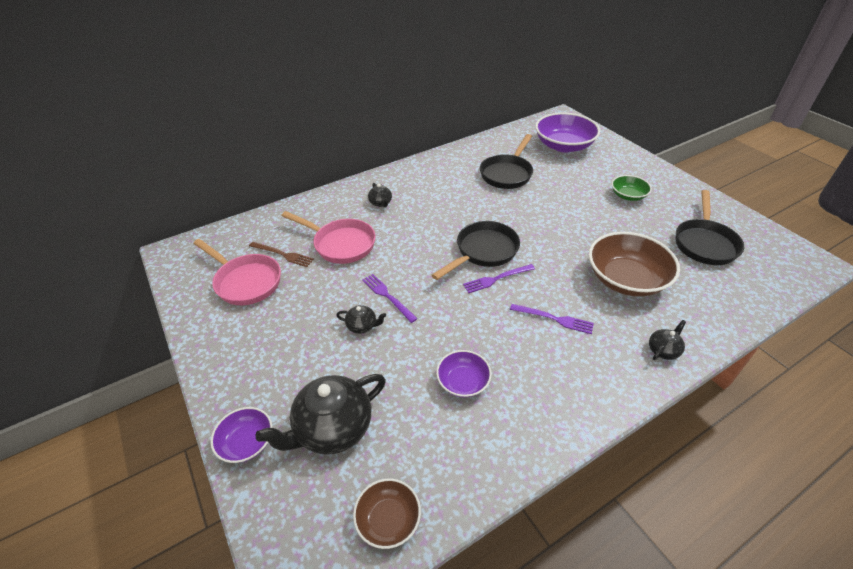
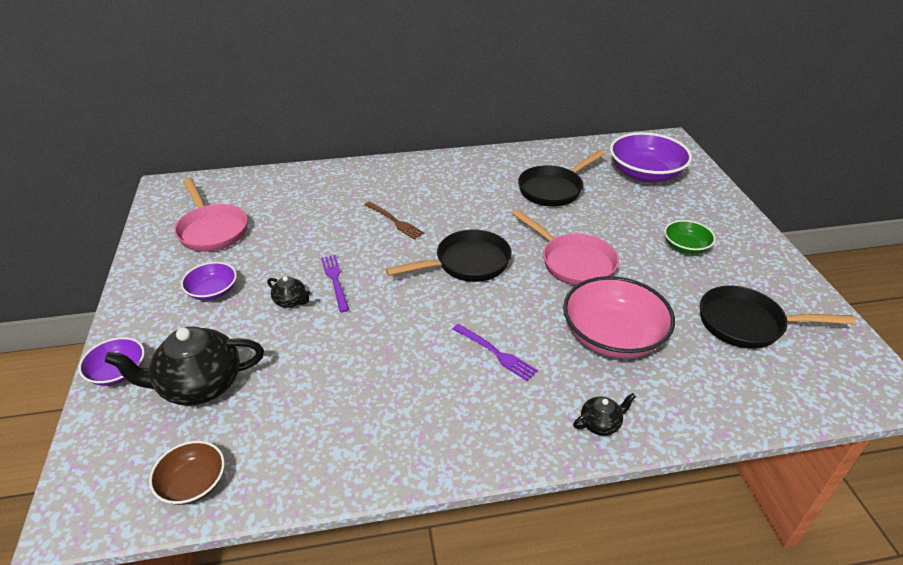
camera: 20 degrees right, 5 degrees down
brown fork [249,242,314,267] -> brown fork moved to [364,201,424,240]
pink pan [281,211,376,264] -> pink pan moved to [512,209,619,286]
black teapot [368,183,392,207] -> none
purple bowl [436,350,492,397] -> purple bowl moved to [181,262,237,301]
purple fork [463,264,535,293] -> none
brown bowl [589,232,680,297] -> pink bowl [563,276,675,358]
black pan [676,190,744,265] -> black pan turned 60 degrees clockwise [700,286,856,349]

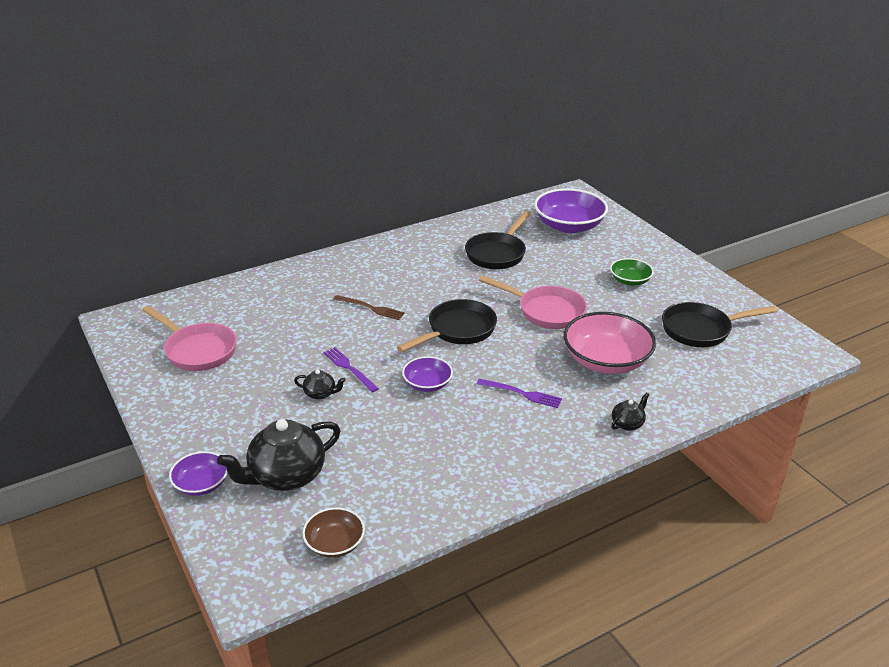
camera: 20 degrees left, 5 degrees down
purple bowl [181,262,237,301] -> purple bowl moved to [402,356,453,392]

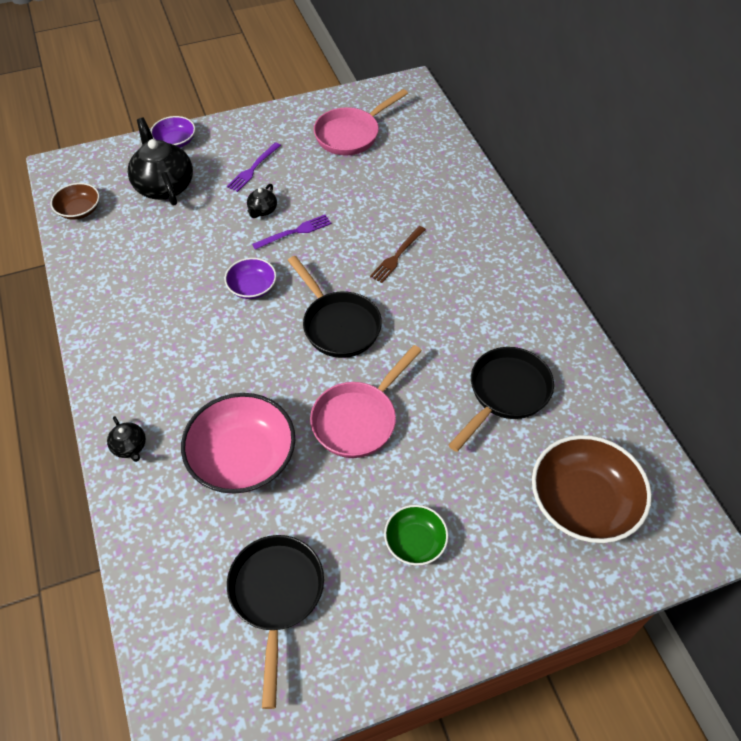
camera: 100 degrees right, 20 degrees up
black pan [465,211,531,269] -> black pan turned 90 degrees clockwise [449,347,554,452]
purple fork [477,379,562,408] -> purple fork moved to [227,142,281,192]
purple bowl [534,188,608,233] -> brown bowl [532,435,652,543]

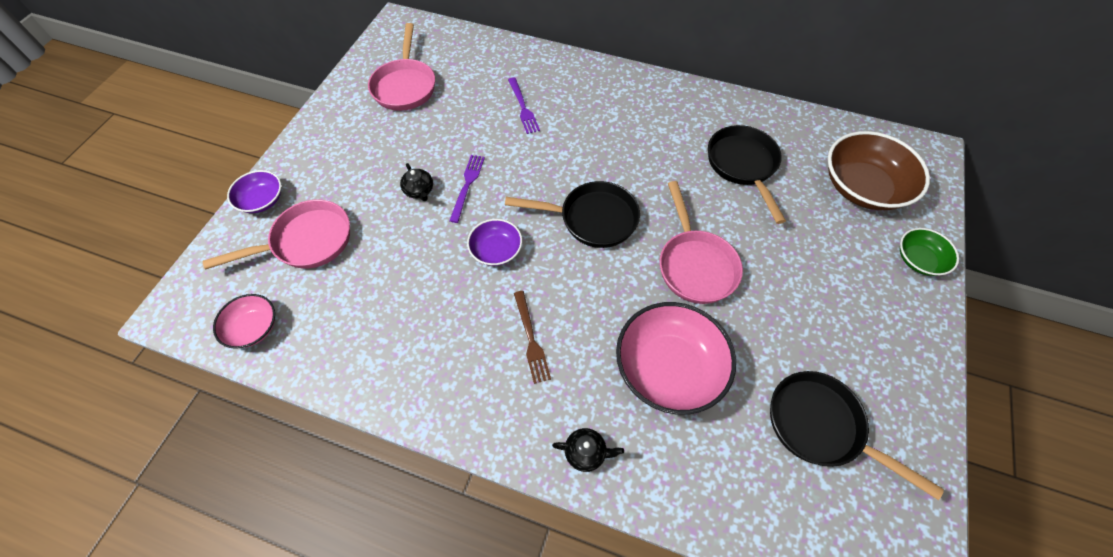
camera: 50 degrees left, 5 degrees up
brown bowl [51,183,100,220] -> pink bowl [213,294,275,349]
black teapot [128,118,193,206] -> pink pan [203,200,350,270]
purple fork [227,142,281,192] -> purple fork moved to [508,77,540,134]
brown fork [370,226,426,283] -> brown fork moved to [514,291,551,384]
green bowl [384,505,449,566] -> green bowl moved to [900,228,959,276]

